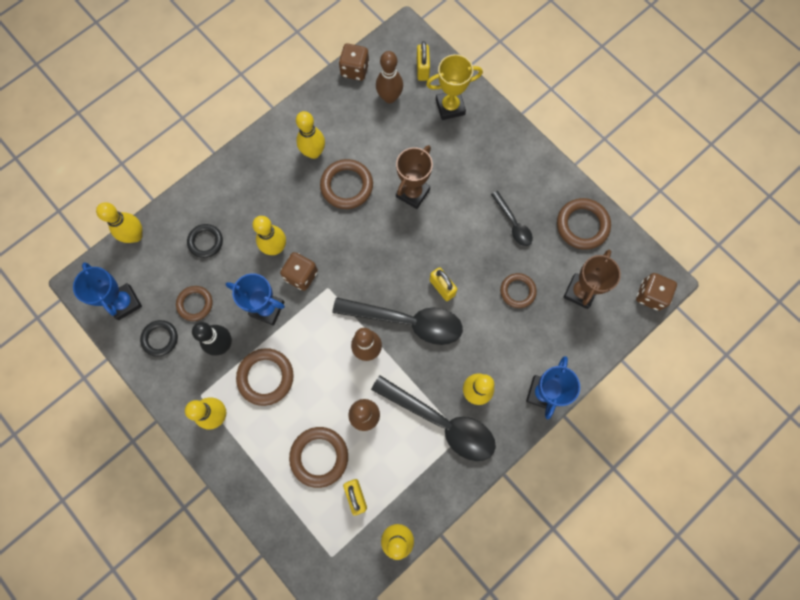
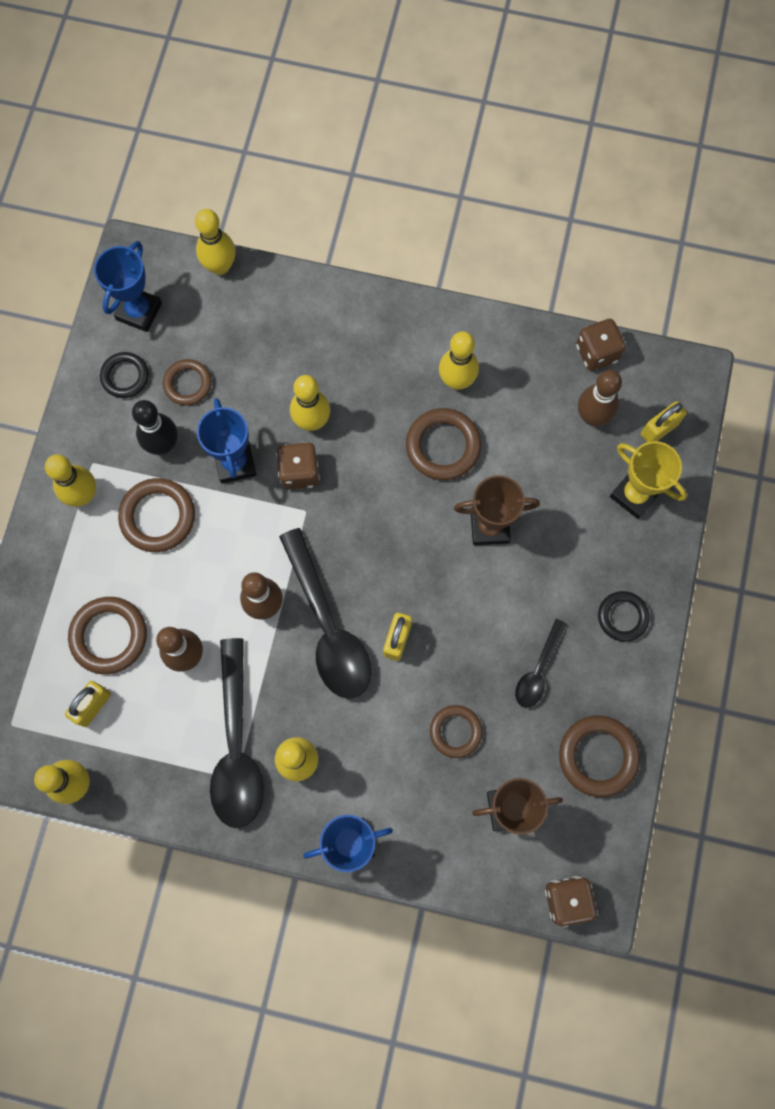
camera: 55 degrees right, 0 degrees up
black ring [187,224,223,258] -> black ring moved to [598,591,650,642]

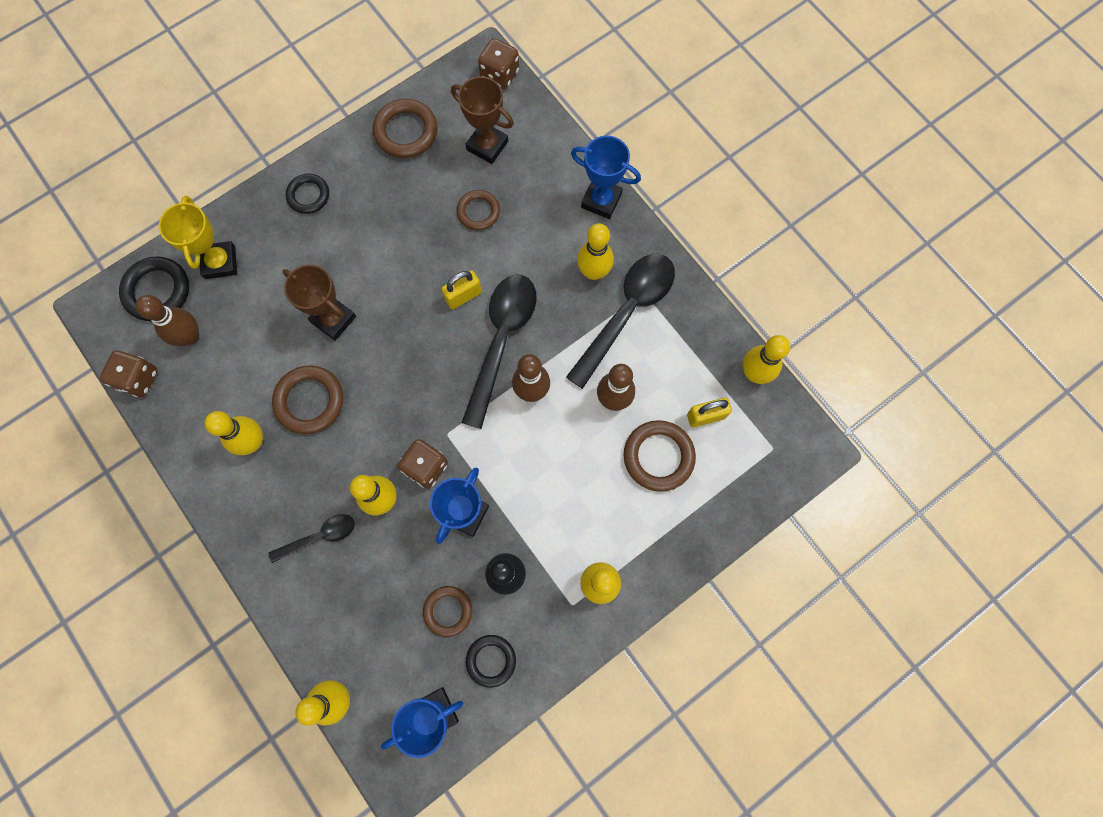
camera: 140 degrees left, 0 degrees up
brown ring [118,478,195,552] -> none
black spoon [515,619,567,708] -> black spoon moved to [268,514,355,563]
yellow padlock [641,401,687,442] -> black ring [119,256,189,321]

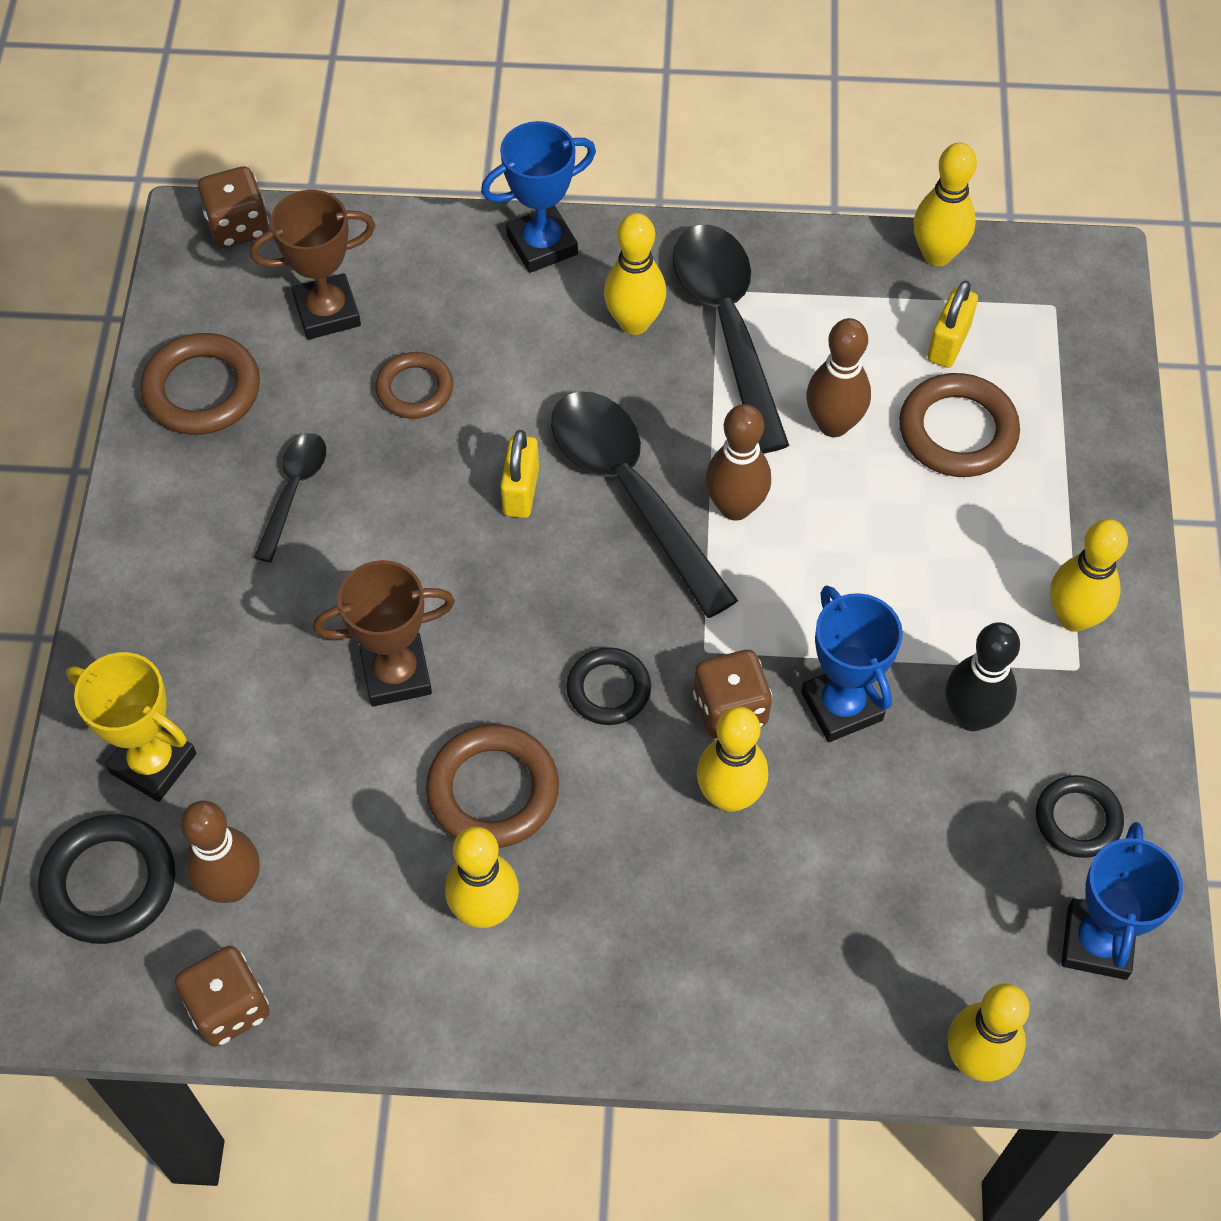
camera: 50 degrees left, 15 degrees down
black spoon [268,514,355,563] -> black spoon moved to [254,433,326,562]
black ring [286,174,329,214] -> black ring moved to [566,647,651,725]
brown ring [423,586,472,637] -> none

